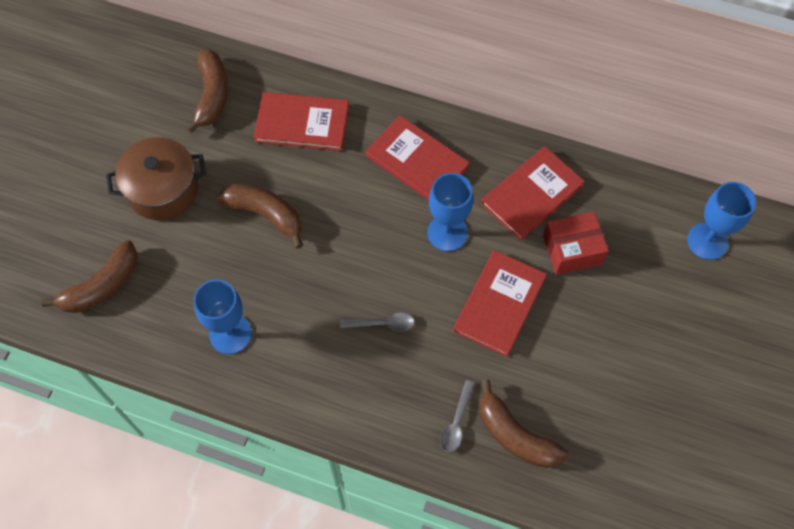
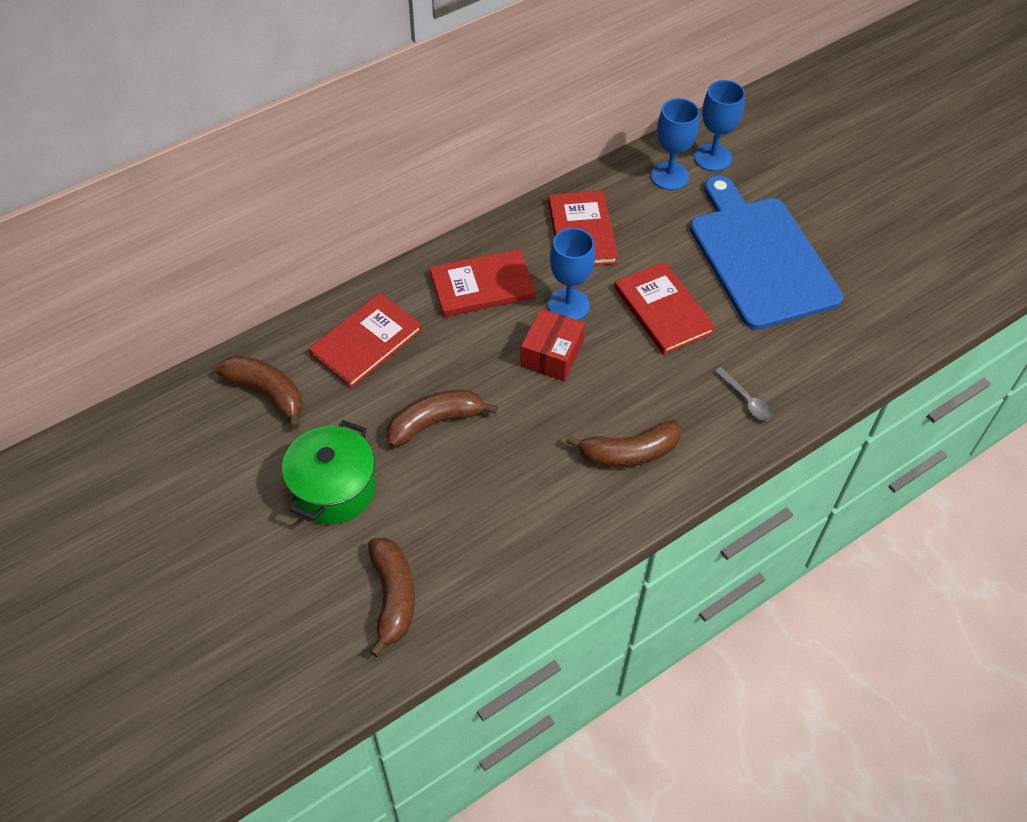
camera: 55 degrees left, 10 degrees down
brown pot [106,137,206,221] -> green pot [282,420,376,524]
blue goblet [193,279,252,354] -> blue goblet moved to [651,98,700,190]
grey spoon [340,313,414,332] -> none
brown banana [480,379,569,468] -> brown banana moved to [566,420,682,467]
red box [543,212,609,275] -> red box moved to [520,308,585,381]
none -> blue cutting board [690,175,843,330]

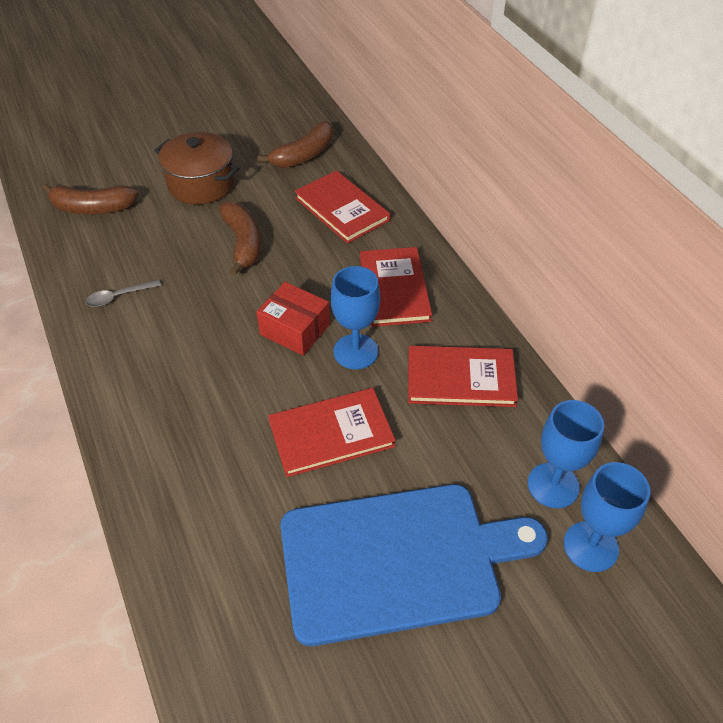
camera: 100 degrees right, 5 degrees down
green pot [282,420,376,524] -> brown pot [154,132,239,205]
brown banana [566,420,682,467] -> none
grey spoon [714,367,773,421] -> grey spoon moved to [86,280,161,307]

